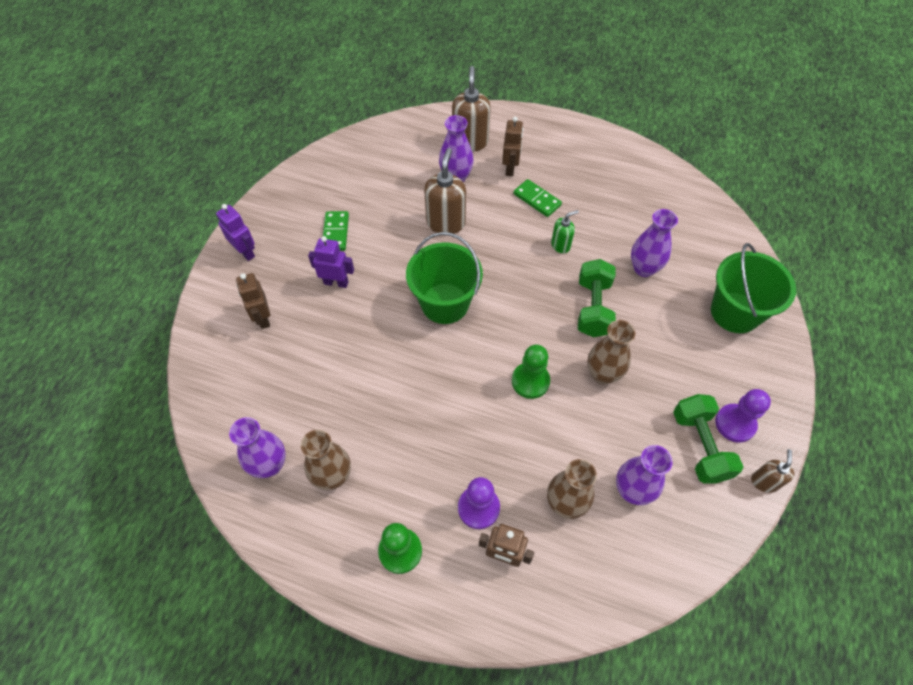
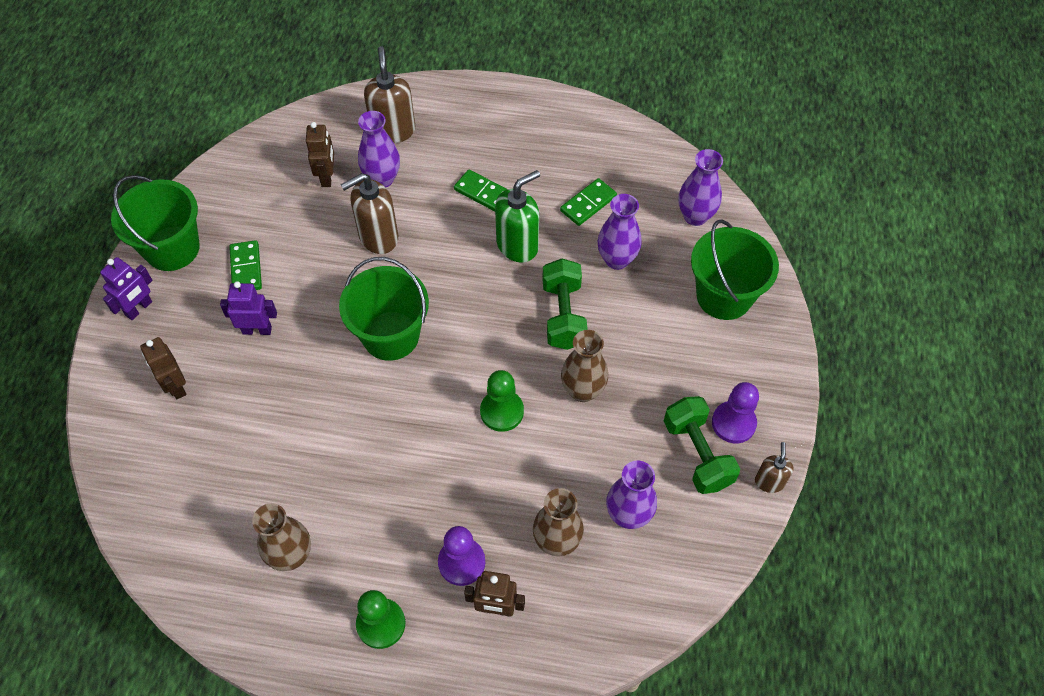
camera: 10 degrees left, 0 degrees up
purple robot [216,204,255,261] -> purple robot turned 90 degrees clockwise [100,257,153,320]
purple vase [229,417,286,478] -> purple vase moved to [678,149,723,226]
brown soap dispenser [424,148,466,234] -> brown soap dispenser turned 120 degrees counterclockwise [341,173,398,254]
brown robot [502,117,523,176] -> brown robot moved to [306,122,334,187]
green soap dispenser [551,210,579,253] -> green soap dispenser [495,170,540,262], size x1.78
none -> green bucket [111,175,200,271]
none -> green domino [560,178,617,226]

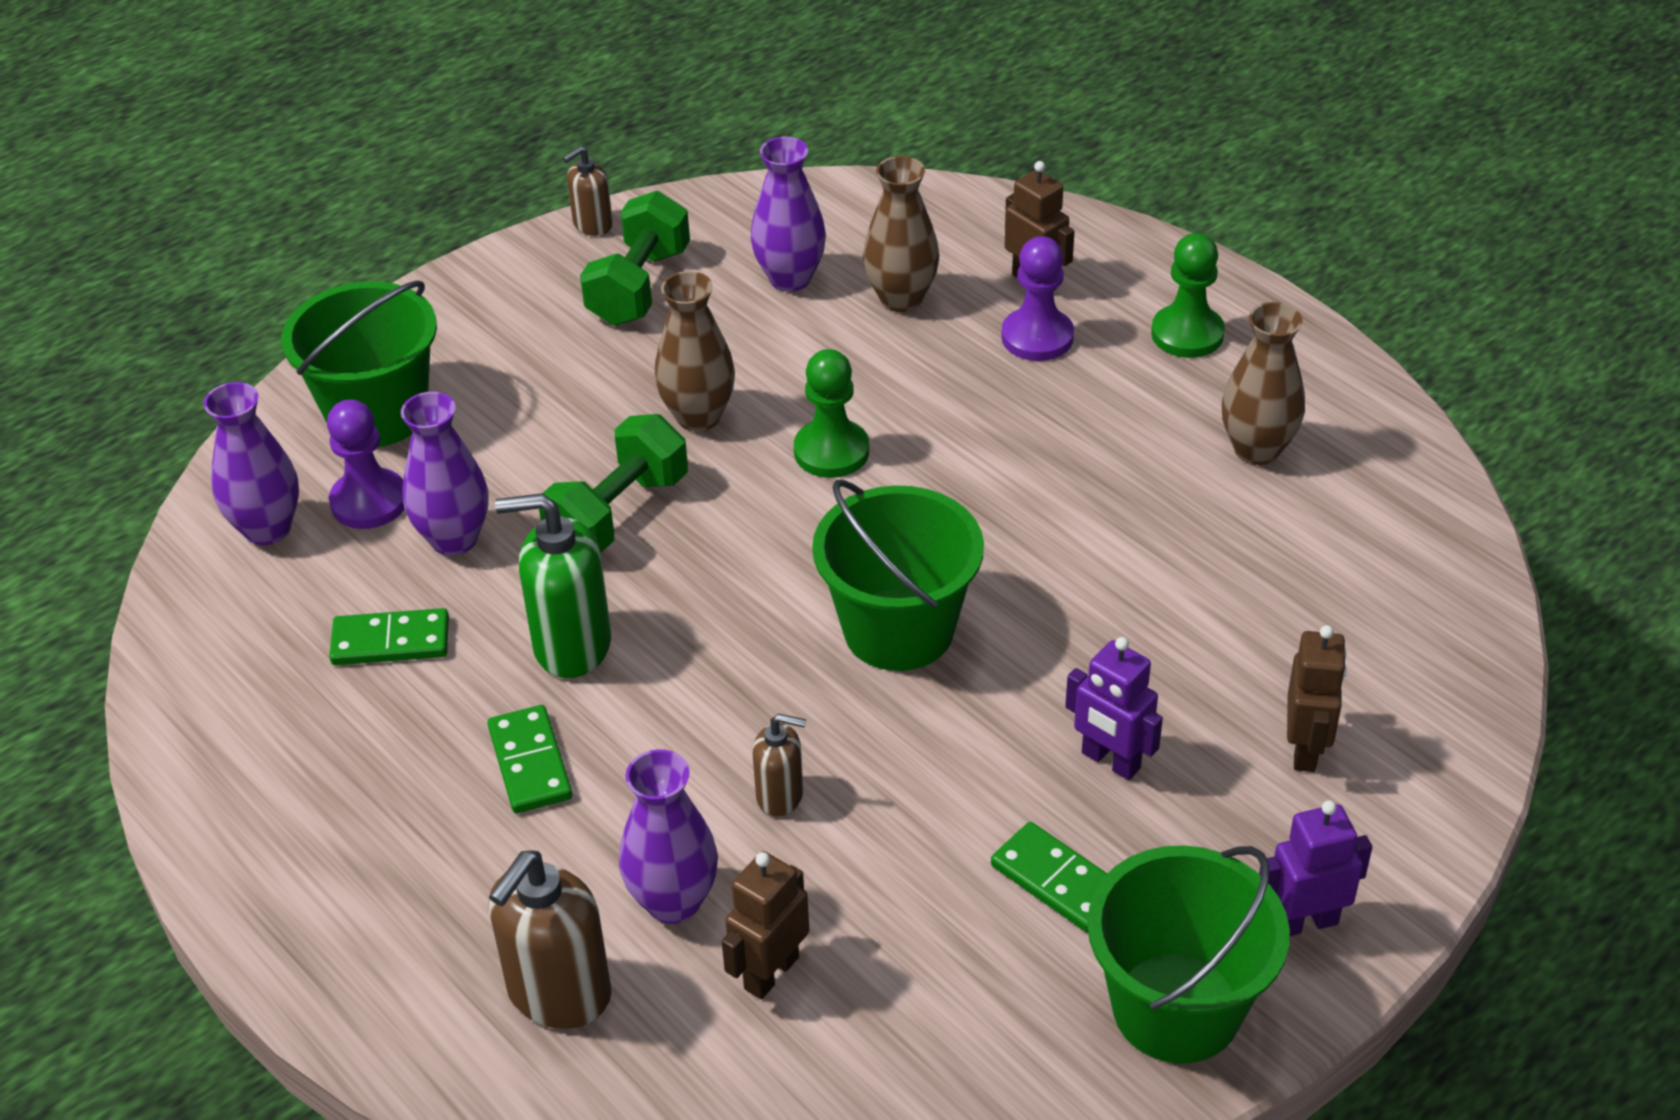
camera: 140 degrees left, 15 degrees down
green domino [229,240,262,290] -> green domino turned 75 degrees counterclockwise [991,822,1107,933]
brown soap dispenser [341,173,398,254] -> brown soap dispenser [752,714,806,817], size x0.56
purple pawn [712,382,759,443] -> purple pawn moved to [327,399,404,529]

